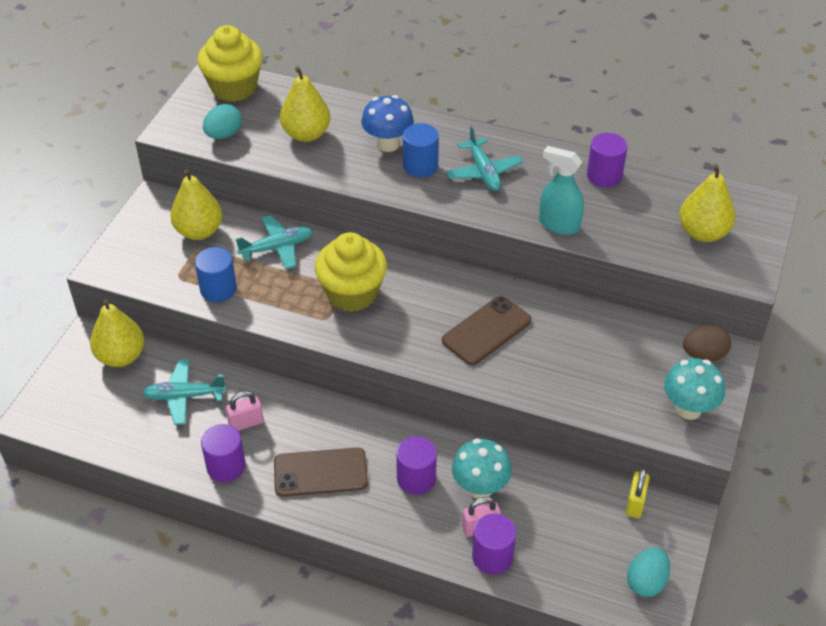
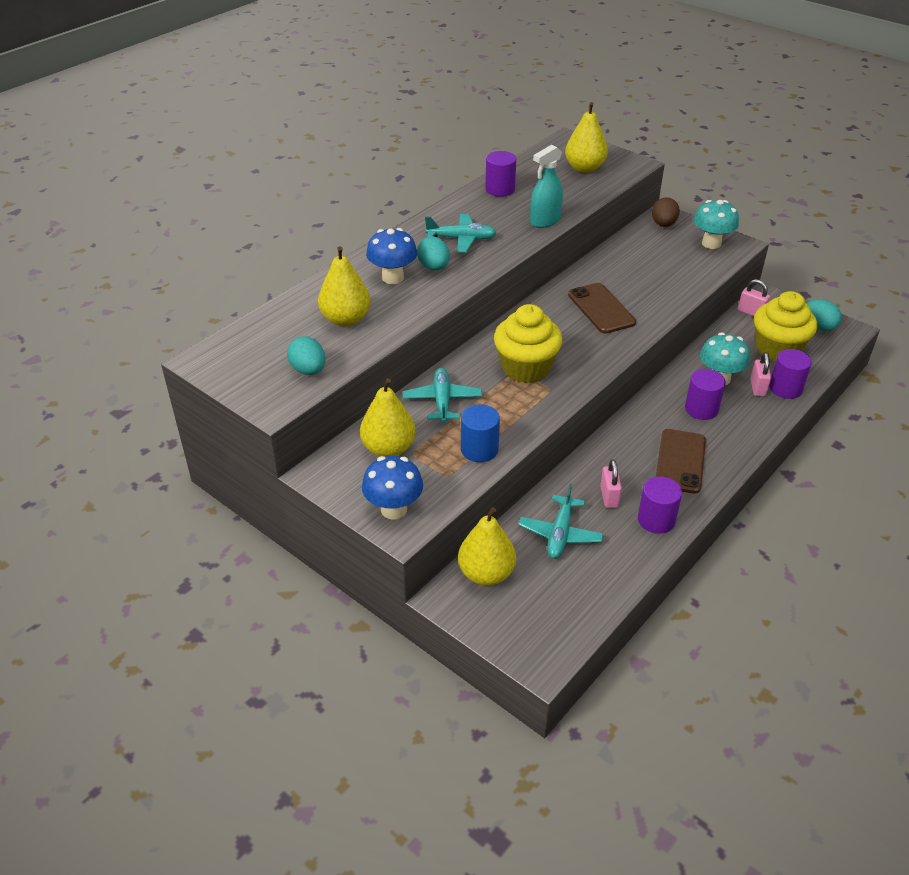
camera: 70 degrees left, 5 degrees down
yellow cupcake [197,25,263,102] -> yellow cupcake moved to [754,291,817,361]
blue cylinder [403,123,439,178] -> turquoise egg [417,236,450,270]
yellow padlock [626,468,650,518] -> pink padlock [738,279,770,316]
none -> blue mushroom [362,456,423,520]

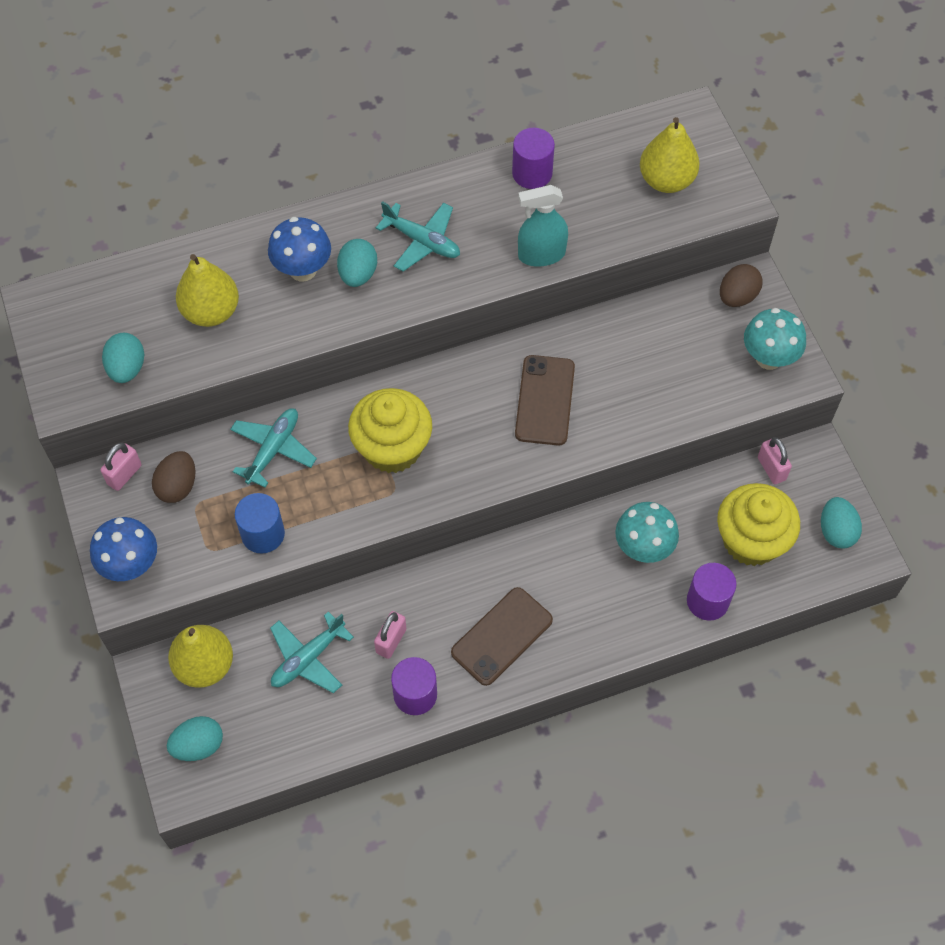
camera: 30 degrees right, 20 degrees up
yellow pear [360,378,416,457] -> brown egg [152,451,195,503]
purple cylinder [685,369,726,420] -> none
pink padlock [750,352,771,397] -> pink padlock moved to [100,443,141,491]
none -> turquoise egg [167,716,223,761]

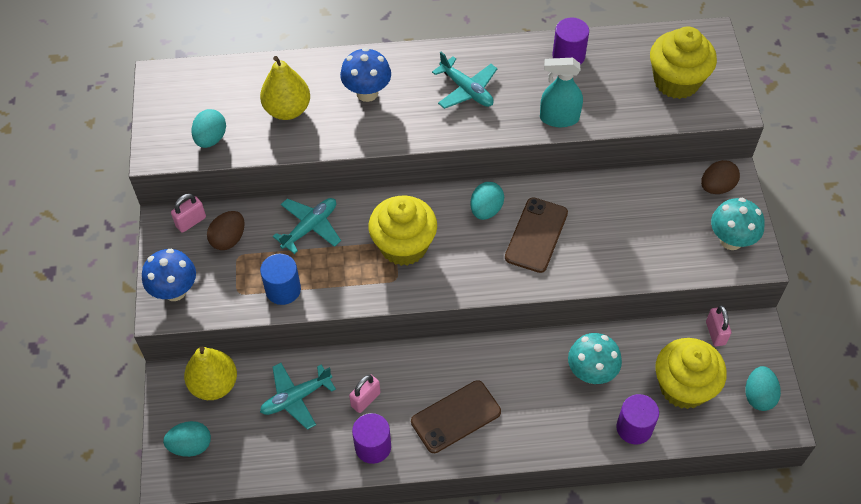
camera: 15 degrees right, 5 degrees down
turquoise egg [337,239,377,287] -> turquoise egg moved to [471,182,504,220]
yellow pear [640,117,700,193] -> yellow cupcake [650,27,717,99]

